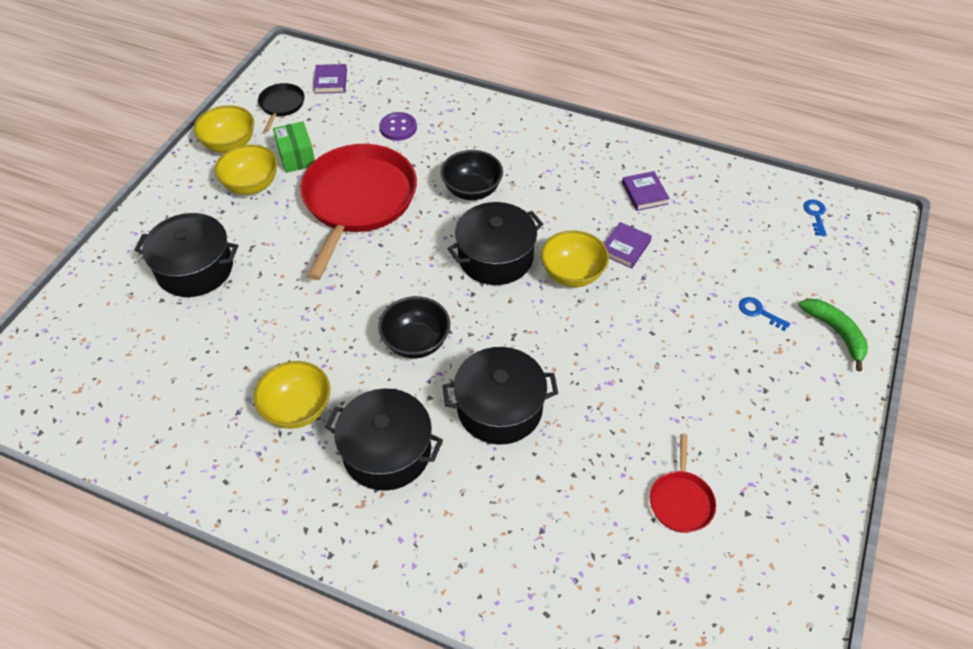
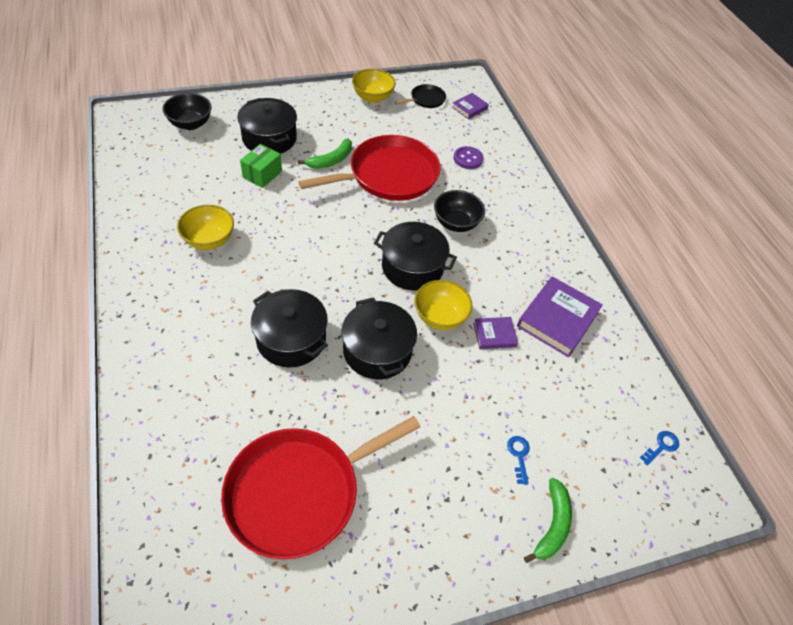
camera: 45 degrees right, 0 degrees up
yellow bowl [214,144,278,195] -> none
green box [273,121,315,173] -> green box moved to [240,144,282,188]
black pot [325,388,443,491] -> black pot moved to [341,297,417,379]
black bowl [378,296,450,358] -> black bowl moved to [162,93,212,130]
purple book [622,171,670,211] -> purple book [517,276,603,357], size x1.87
red pan [650,434,716,533] -> red pan [221,416,420,559], size x2.26
none -> green banana [298,138,352,169]

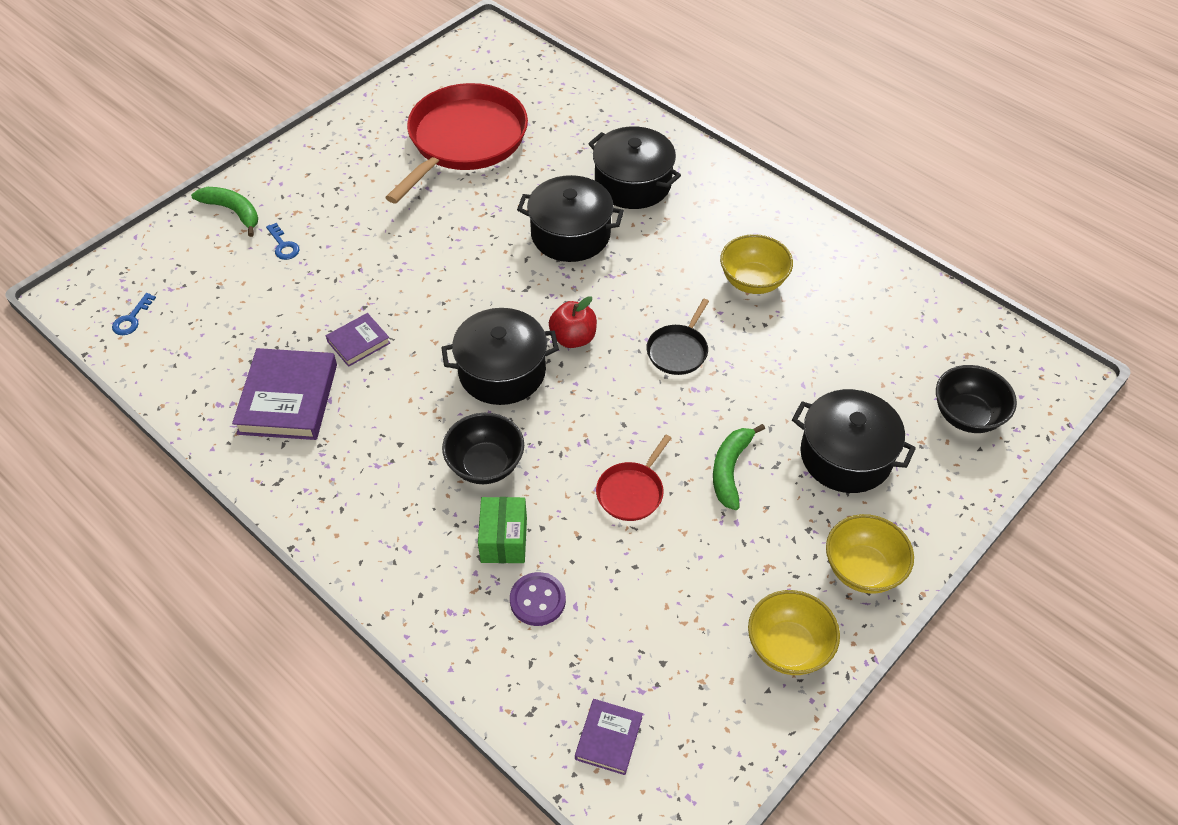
camera: 155 degrees right, 0 degrees up
green box [240,144,282,188] -> green box moved to [478,497,527,563]
red pan [298,135,441,201] -> red pan [596,435,671,521], size x0.44
black pot [341,297,417,379] -> black pot moved to [588,126,681,209]
black pan [395,84,446,108] -> black pan moved to [646,299,709,375]
yellow bowl [414,280,473,330] -> yellow bowl moved to [826,514,914,594]
green banana [524,478,572,563] -> green banana turned 135 degrees clockwise [191,187,258,237]
none -> red apple [549,296,597,348]

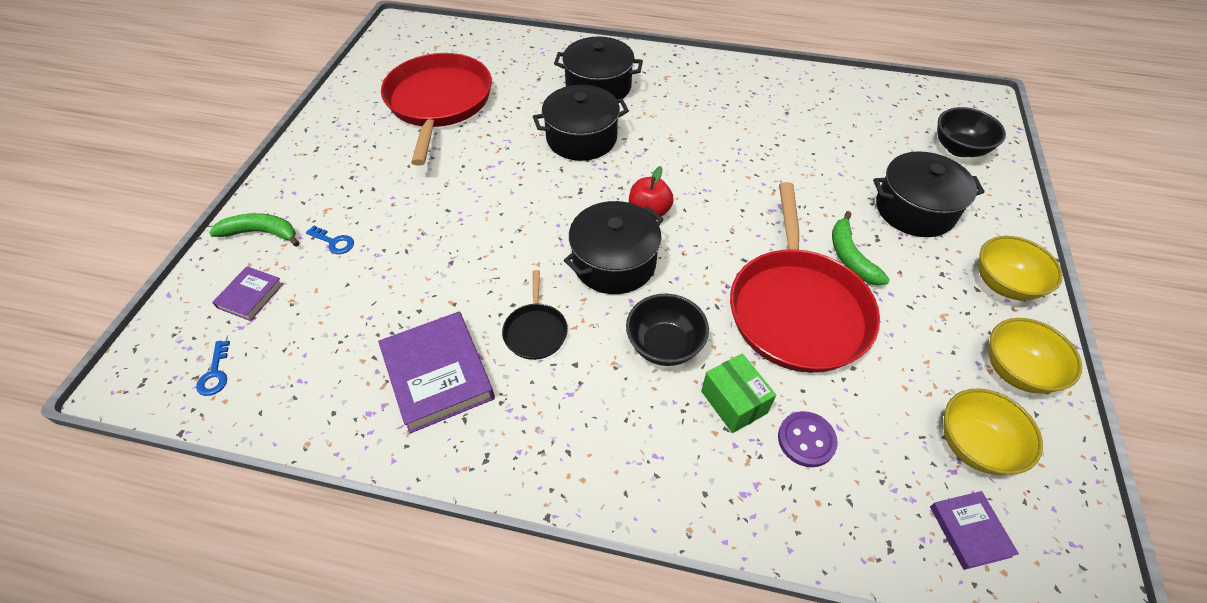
camera: 30 degrees left, 0 degrees up
purple book [326,313,390,367] -> purple book moved to [212,266,283,321]
red pan [596,435,671,521] -> red pan [730,182,880,373], size x2.26
black pan [646,299,709,375] -> black pan moved to [502,270,568,360]
yellow bowl [720,234,793,294] -> yellow bowl moved to [943,388,1043,475]

